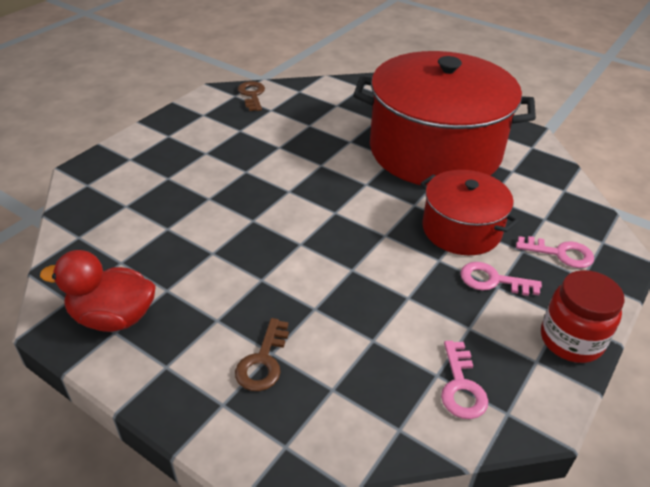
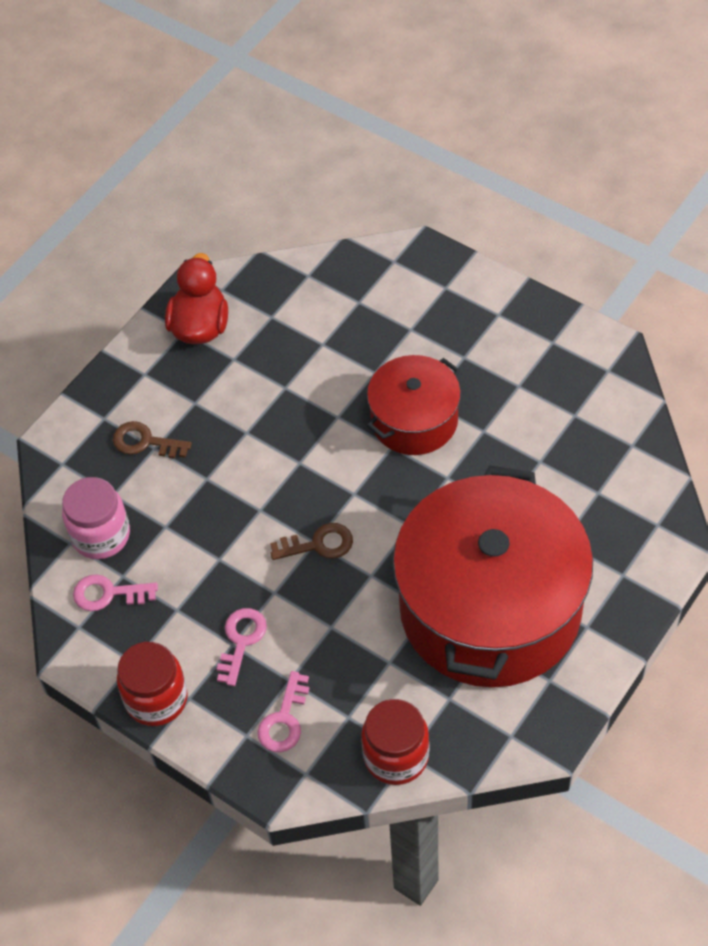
camera: 95 degrees right, 15 degrees up
brown key [238,81,265,111] -> brown key moved to [270,523,353,560]
red pot [420,170,519,255] -> red pot moved to [367,355,461,455]
none -> pink jar [62,477,130,559]
none -> red jar [361,699,429,785]

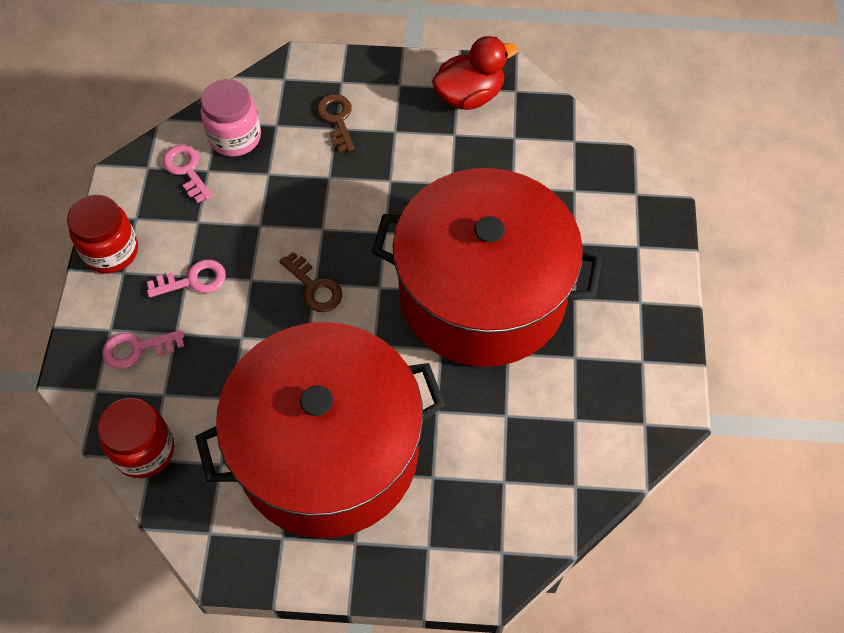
camera: 55 degrees right, 5 degrees up
red pot [367,355,461,455] -> red pot [372,168,603,367], size x1.93

